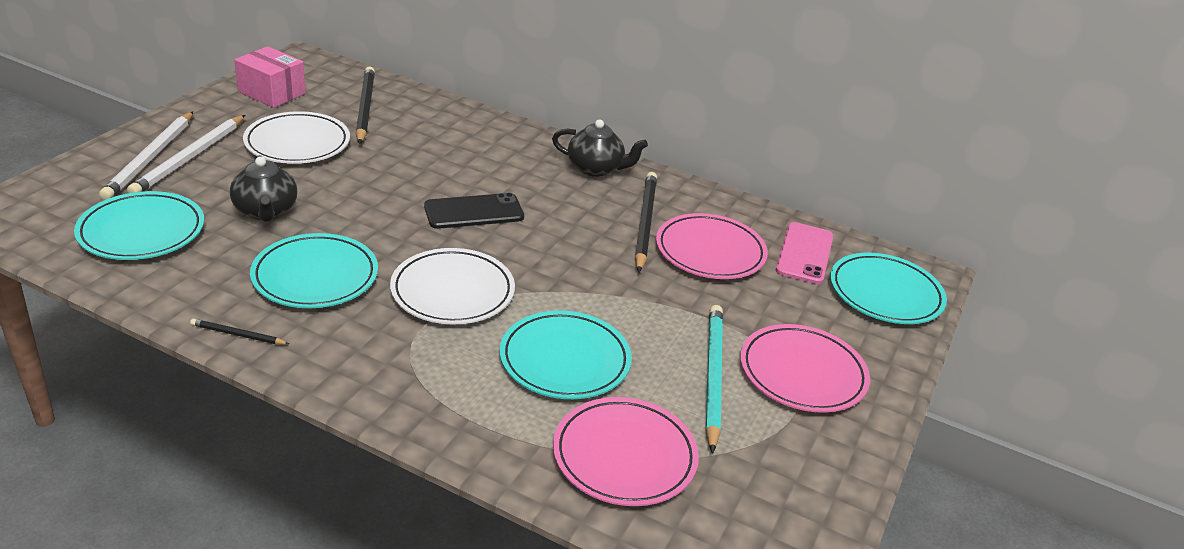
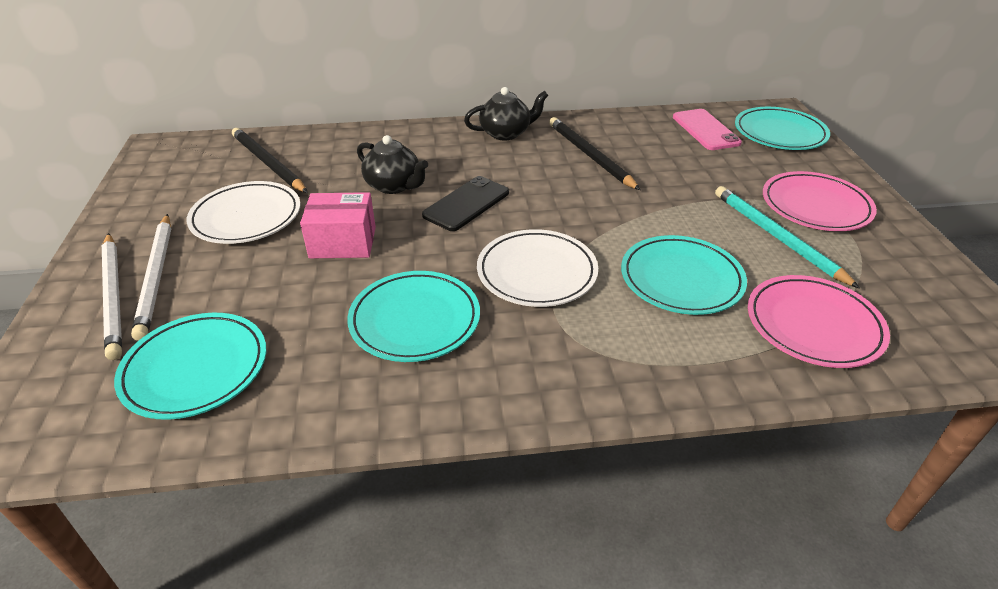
camera: 30 degrees left, 5 degrees up
black pencil [190,319,289,344] -> none
black teapot [230,155,297,222] -> black teapot moved to [357,135,428,194]
pink box [234,46,306,108] -> pink box moved to [300,192,376,259]
pink plate [656,213,768,279] -> none

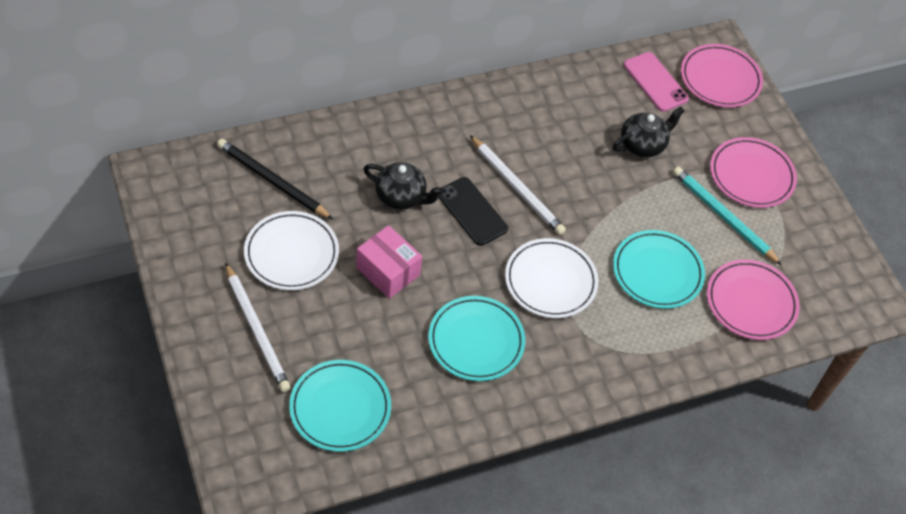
camera: 20 degrees left, 15 degrees up
white pencil [102,233,122,360] -> white pencil moved to [470,135,566,235]
pink box [300,192,376,259] -> pink box turned 60 degrees clockwise [356,225,422,299]
black phone [422,176,509,231] -> black phone turned 60 degrees counterclockwise [438,177,508,246]
black teapot [464,87,548,140] -> black teapot moved to [613,107,685,158]
black pencil [549,117,640,190] -> none
turquoise plate [735,107,830,150] -> pink plate [681,44,763,107]

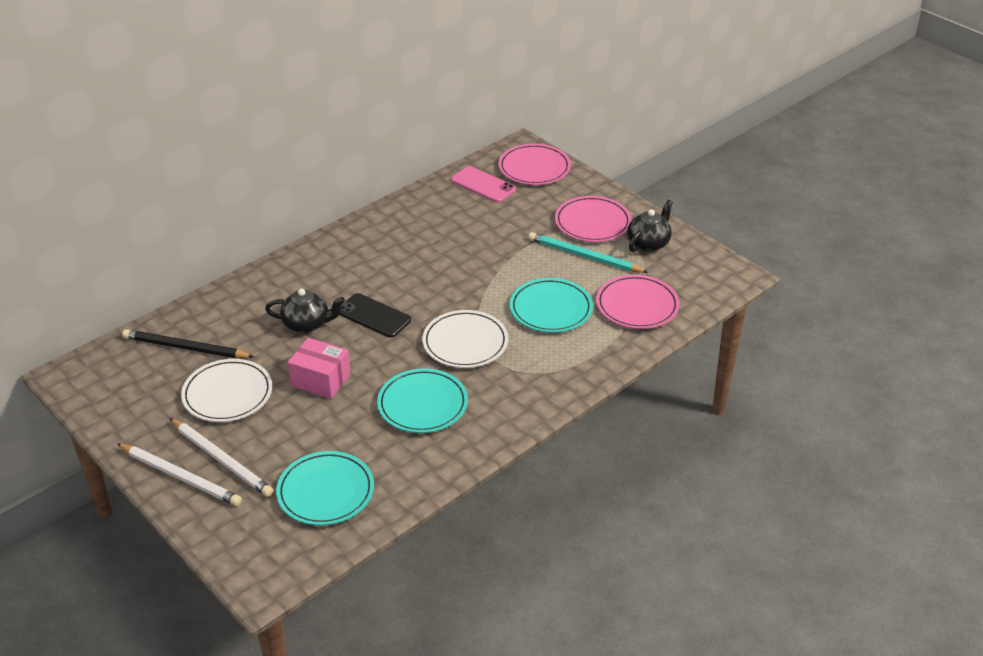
camera: 15 degrees left, 15 degrees down
white pencil [470,135,566,235] -> white pencil moved to [117,443,242,506]
black teapot [613,107,685,158] -> black teapot moved to [627,200,673,252]

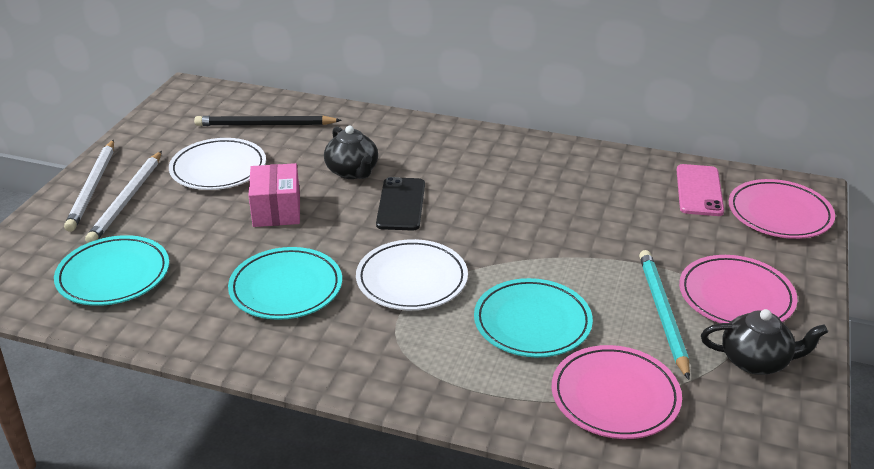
camera: 60 degrees right, 5 degrees down
black pencil [122,329,254,358] -> black pencil turned 75 degrees counterclockwise [194,116,342,126]

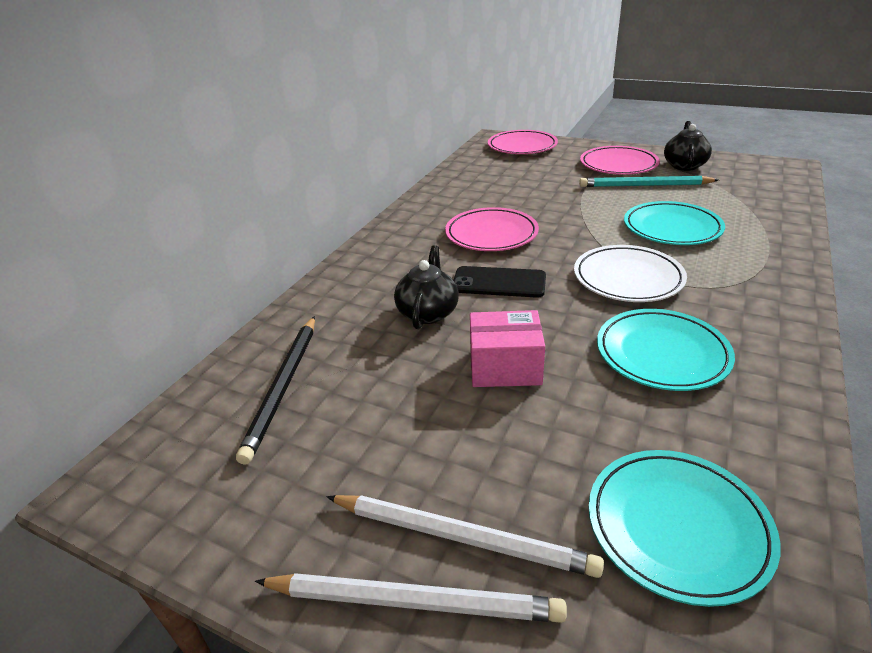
camera: 80 degrees left, 0 degrees up
white plate [169,138,266,190] -> none
black teapot [324,126,378,179] -> black teapot turned 60 degrees counterclockwise [394,245,459,329]
pink plate [552,345,682,439] -> pink plate moved to [445,207,539,251]
pink phone [677,164,724,216] -> none

